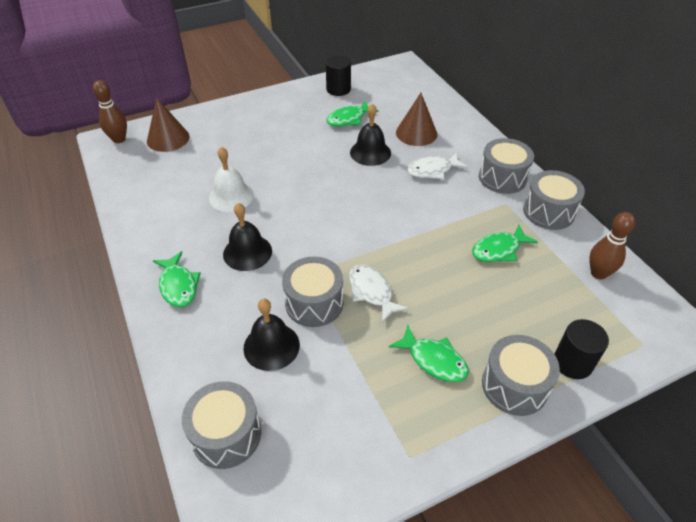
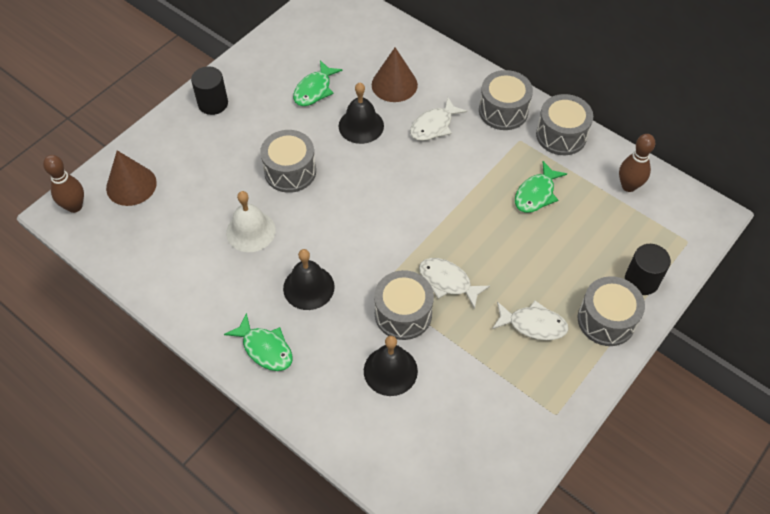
camera: 25 degrees left, 10 degrees up
grey drum [182,381,261,469] -> grey drum moved to [260,130,316,193]
black cylinder [326,55,351,96] -> black cylinder moved to [191,66,228,115]
green fish [389,325,469,382] -> white fish [492,301,569,340]

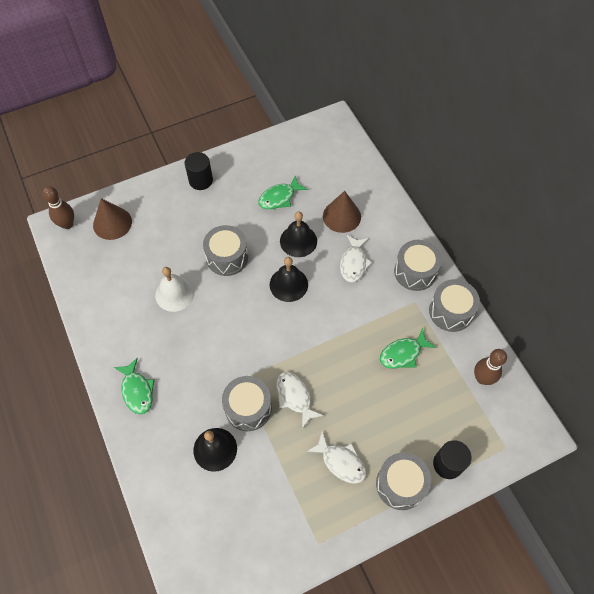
camera: 25 degrees right, 5 degrees up
black bell [283,249,335,310] -> black bell moved to [270,257,308,302]
white fish [410,97,467,141] -> white fish turned 60 degrees counterclockwise [340,235,372,282]

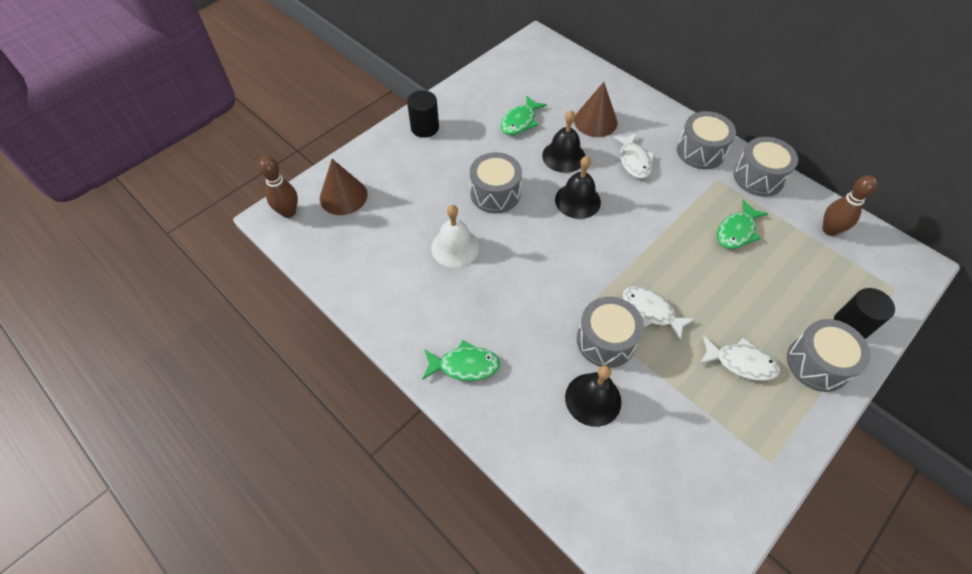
camera: 20 degrees left, 5 degrees down
green fish [114,358,155,414] -> green fish turned 45 degrees counterclockwise [422,340,500,381]

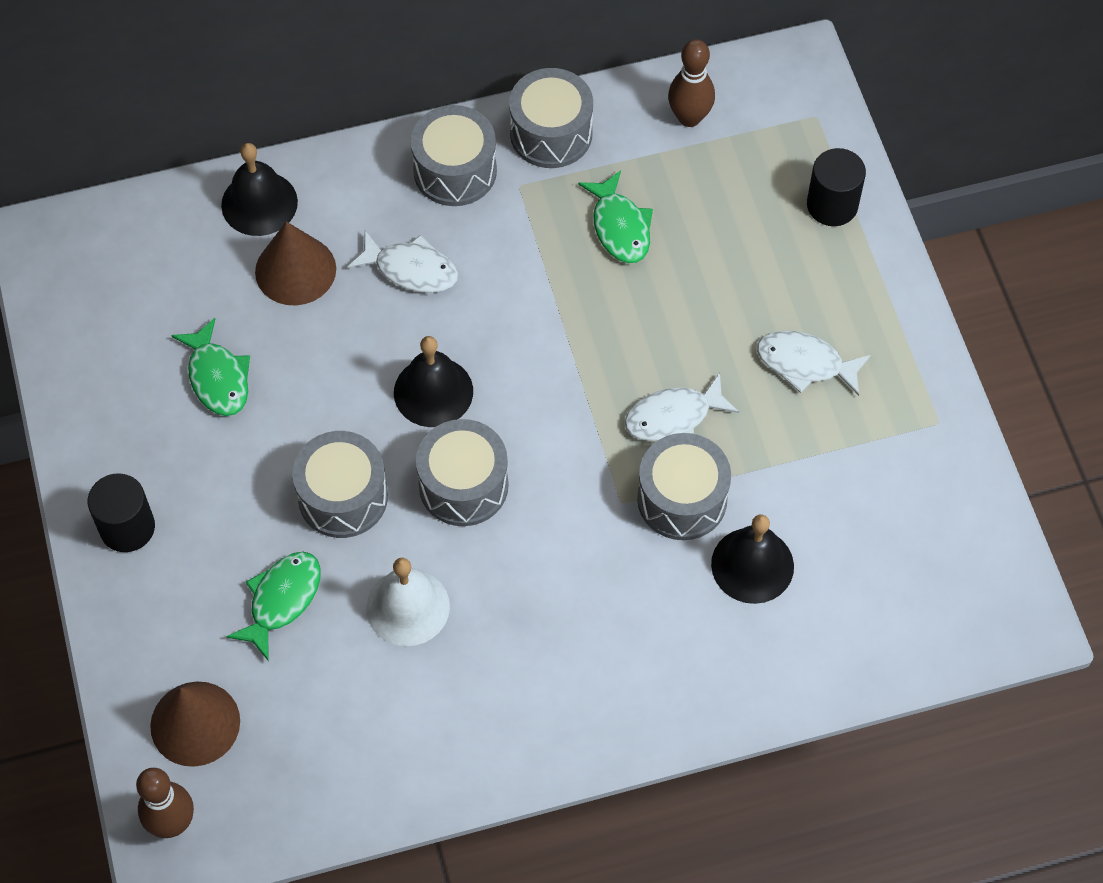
camera: 60 degrees left, 5 degrees up
green fish [422,340,500,381] -> green fish moved to [226,552,321,660]
black bell [542,110,585,173] -> black bell moved to [221,143,298,236]
white fish [699,336,780,381] -> white fish turned 120 degrees counterclockwise [757,331,871,396]
grey drum [787,319,870,392] -> grey drum moved to [416,419,509,526]

